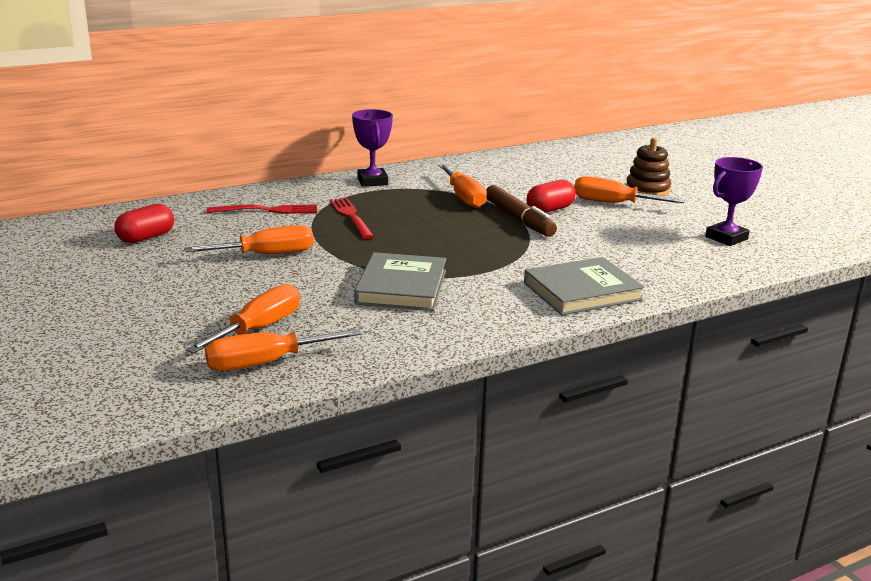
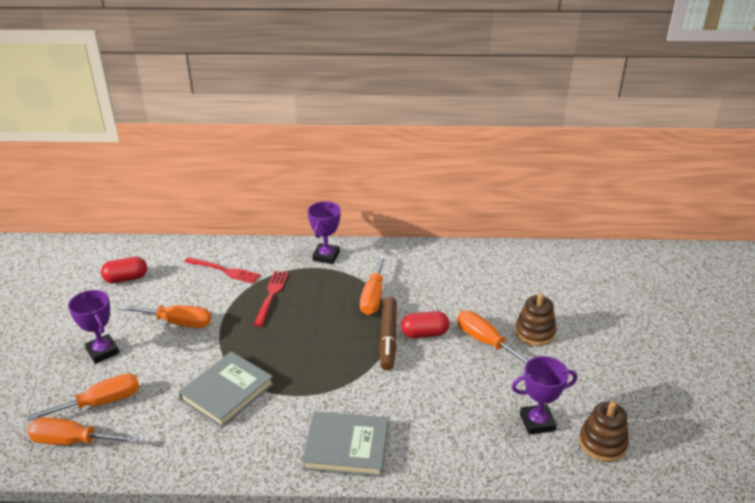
camera: 30 degrees right, 10 degrees up
none -> purple trophy [68,290,119,364]
none -> brown stacking toy [579,401,629,462]

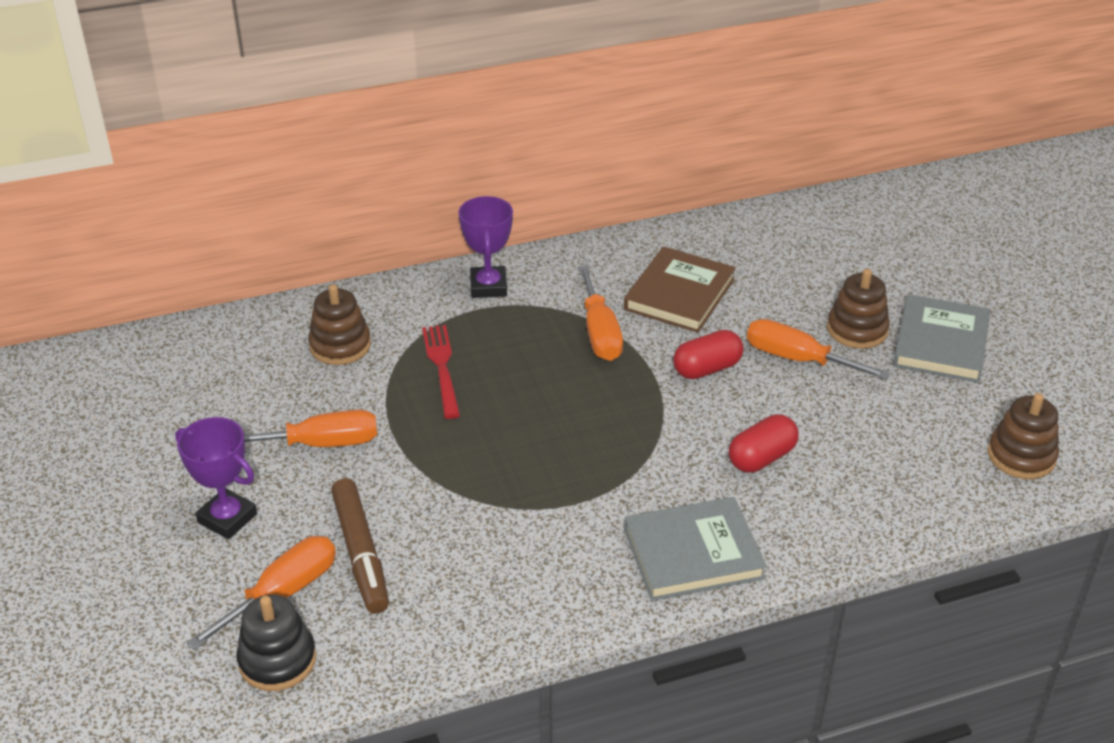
camera: 20 degrees left, 5 degrees up
orange screwdriver [27,417,139,445] -> black stacking toy [236,594,316,691]
red capsule [101,257,147,283] -> red capsule moved to [729,414,799,473]
grey book [178,352,274,428] -> grey book moved to [893,294,990,383]
red fork [184,257,261,284] -> brown stacking toy [308,284,371,365]
brown marker [379,297,397,370] -> brown marker moved to [331,478,389,614]
purple trophy [511,356,577,435] -> none
none -> brown book [624,247,736,333]

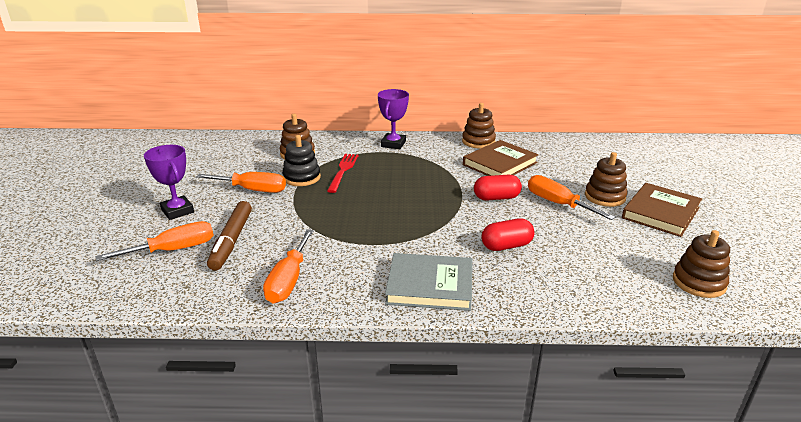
camera: 20 degrees right, 10 degrees down
black stacking toy [236,594,316,691] -> black stacking toy moved to [282,135,321,186]
orange screwdriver [579,265,623,361] -> orange screwdriver moved to [263,229,314,303]
grey book [893,294,990,383] -> brown book [622,183,702,237]
none -> brown stacking toy [462,103,496,148]

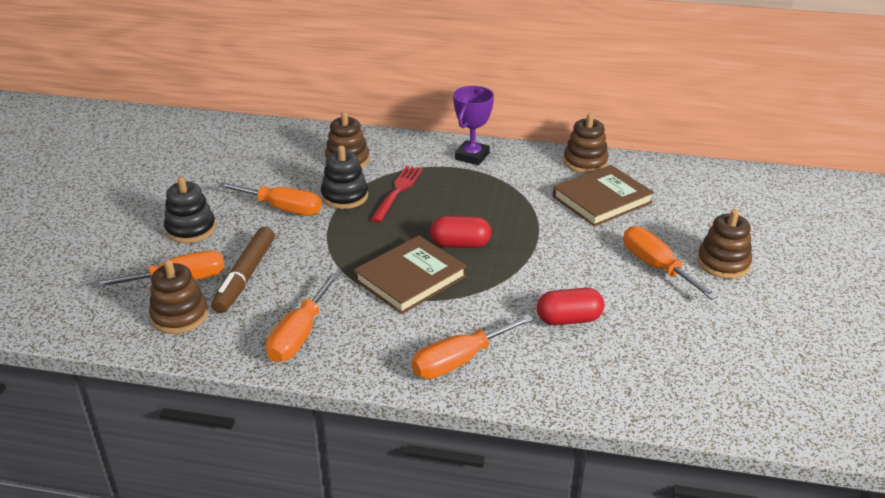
camera: 10 degrees right, 5 degrees up
purple trophy [144,145,194,220] -> black stacking toy [164,177,216,243]
grey book [385,253,472,311] -> orange screwdriver [412,314,534,379]
red capsule [474,175,522,200] -> red capsule moved to [430,216,491,248]
brown book [622,183,702,237] -> brown book moved to [354,235,467,314]
brown stacking toy [673,230,730,298] -> brown stacking toy moved to [149,260,208,334]

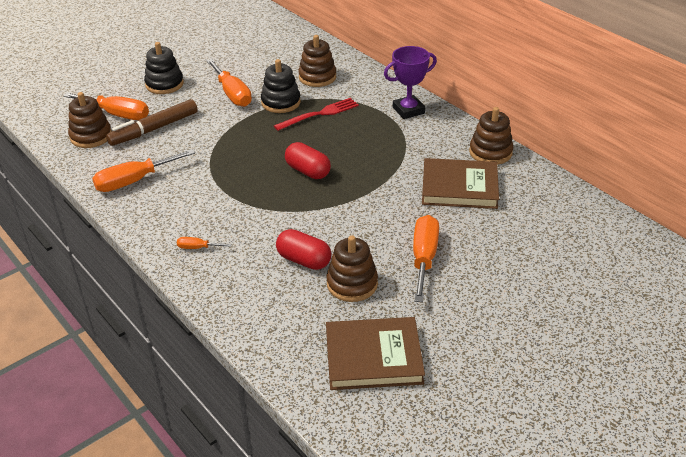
camera: 40 degrees right, 5 degrees up
brown book [354,235,467,314] -> brown book moved to [326,317,425,390]
orange screwdriver [412,314,534,379] -> orange screwdriver [177,237,231,249], size x0.47
brown stacking toy [697,209,752,279] -> brown stacking toy moved to [326,235,378,302]

